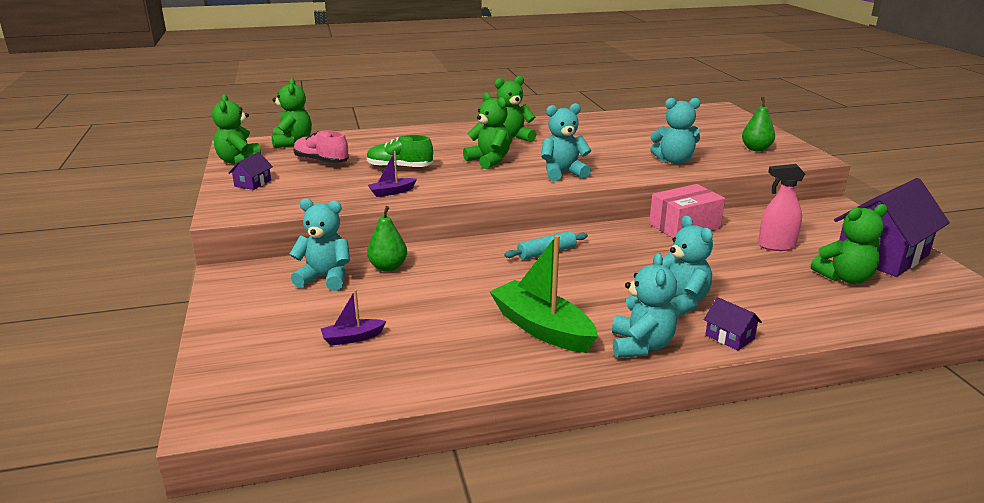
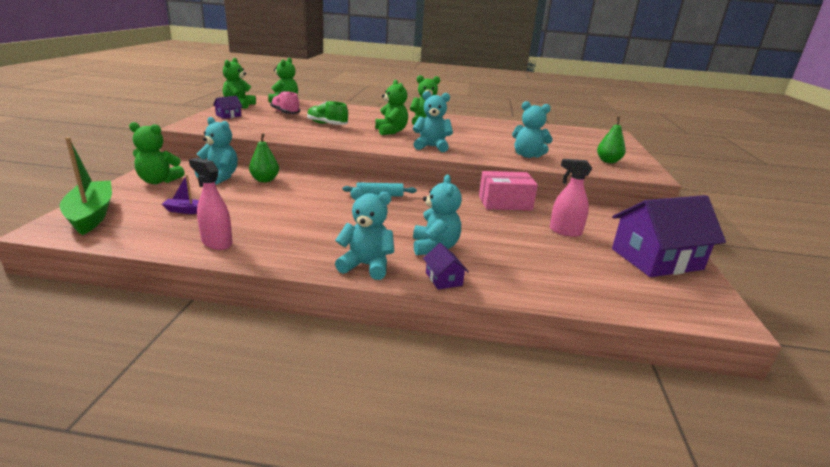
camera: 20 degrees right, 0 degrees up
purple boat [368,151,417,197] -> none
green boat [490,235,598,353] -> green boat moved to [60,137,112,235]
turquoise teddy bear [612,253,677,358] -> turquoise teddy bear turned 105 degrees counterclockwise [335,187,394,280]
green teddy bear [811,204,887,284] -> green teddy bear moved to [129,122,185,184]
none -> pink spray bottle [189,158,233,250]

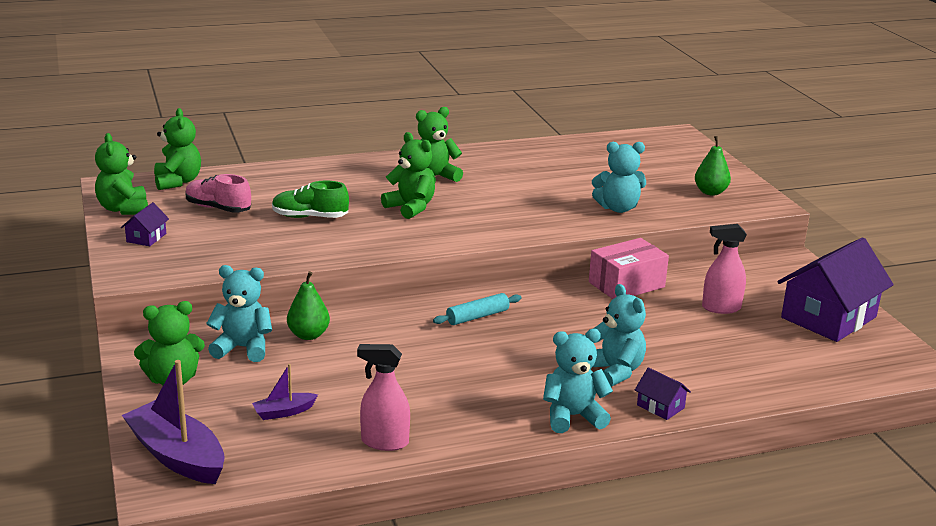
camera: 25 degrees left, 0 degrees up
green boat [60,137,112,235] -> purple boat [122,360,225,484]
turquoise teddy bear [413,91,453,152] -> none

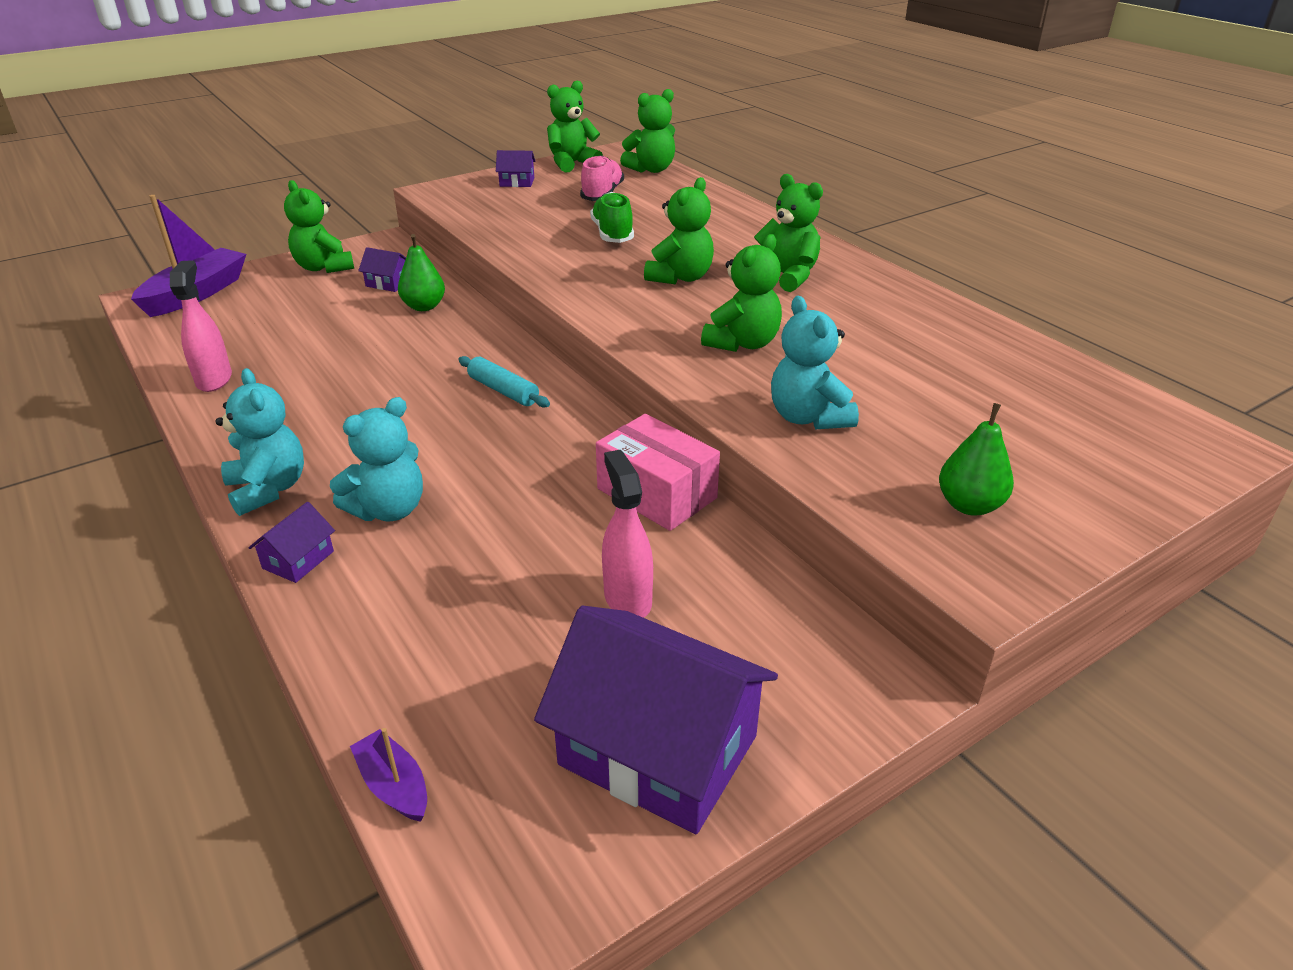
camera: 75 degrees right, 10 degrees up
turquoise teddy bear [206,265,272,362] -> purple house [358,247,406,292]
purple boat [252,364,318,420] -> purple boat moved to [350,728,427,822]
none -> green teddy bear [701,234,782,352]

